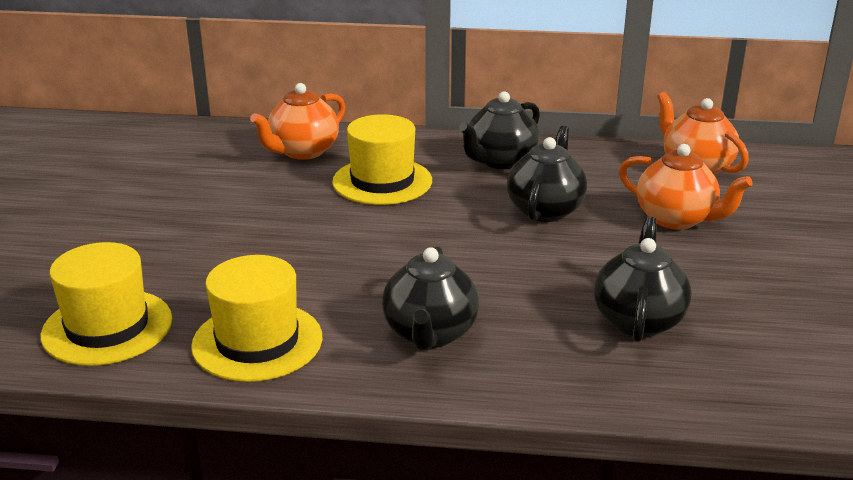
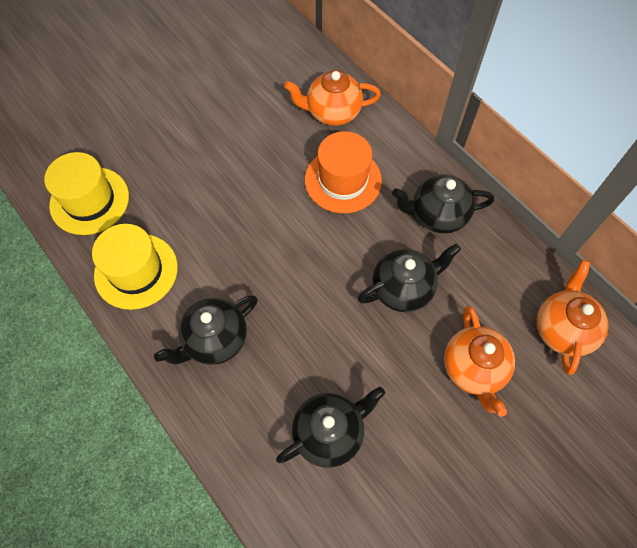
camera: 45 degrees right, 35 degrees up
yellow hat [332,114,432,205] -> orange hat [305,131,382,213]

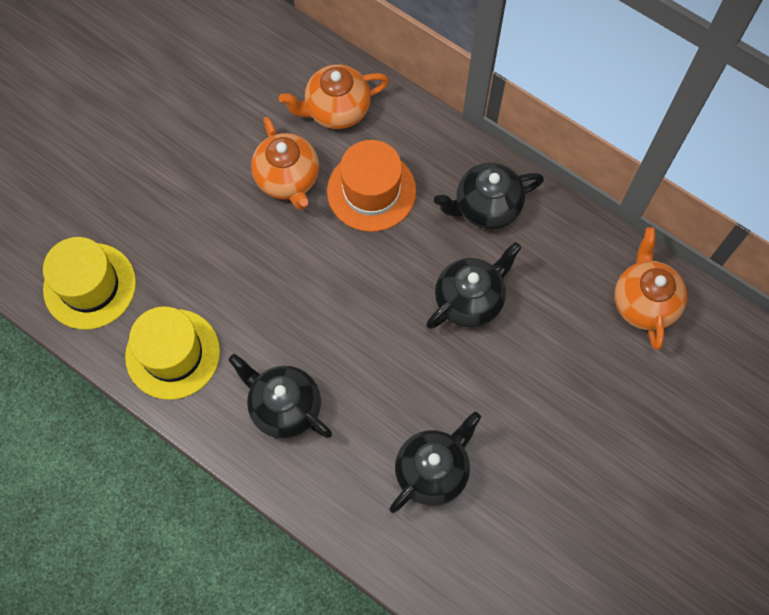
camera: 15 degrees left, 5 degrees up
black teapot [154,295,258,365] -> black teapot turned 90 degrees clockwise [228,354,332,439]
orange teapot [444,306,515,417] -> orange teapot moved to [251,117,319,210]

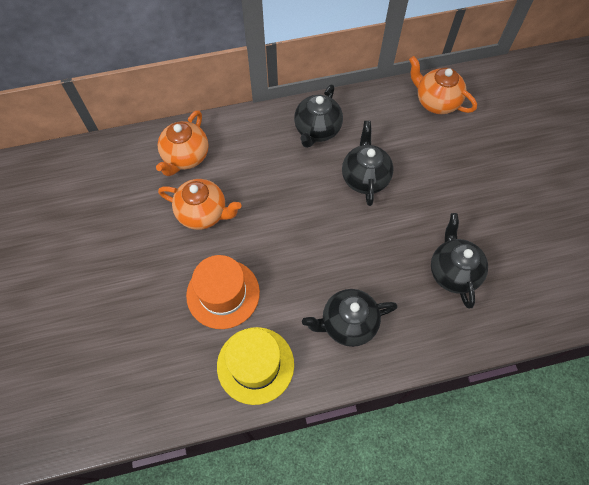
camera: 50 degrees left, 5 degrees down
yellow hat [43,237,136,330] -> none
orange hat [327,140,416,232] -> orange hat moved to [186,255,260,329]

